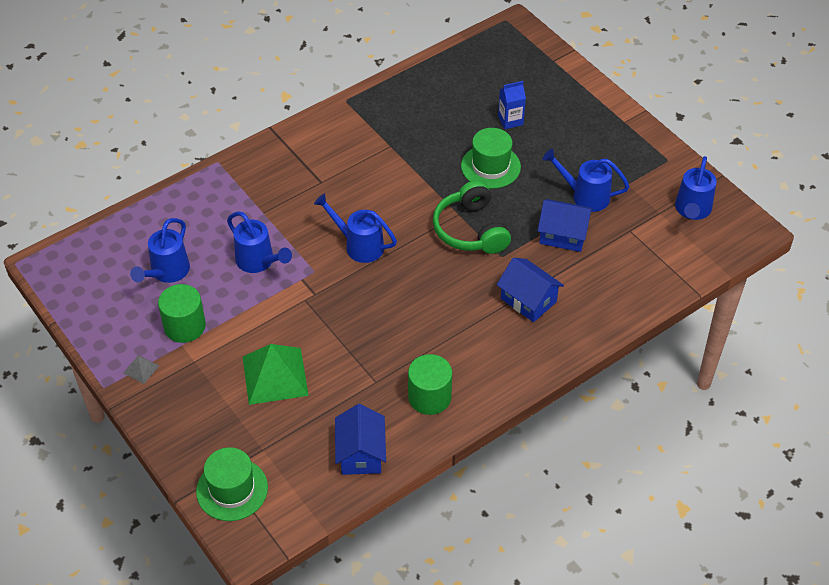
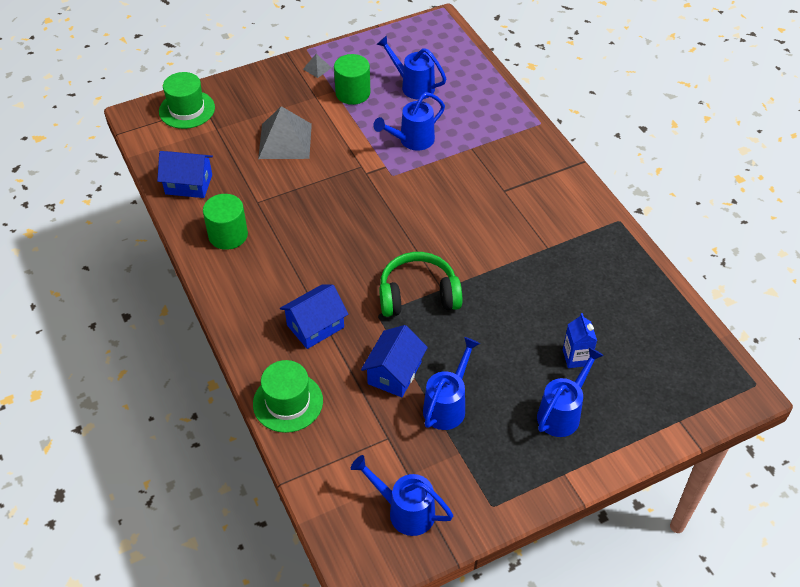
camera: 100 degrees right, 0 degrees up
green pyramid [243,344,309,405] -> grey pyramid [258,106,312,159]
blue watering can [314,193,397,263] -> blue watering can moved to [537,347,604,437]
green hat [461,128,521,189] -> green hat moved to [253,360,323,433]

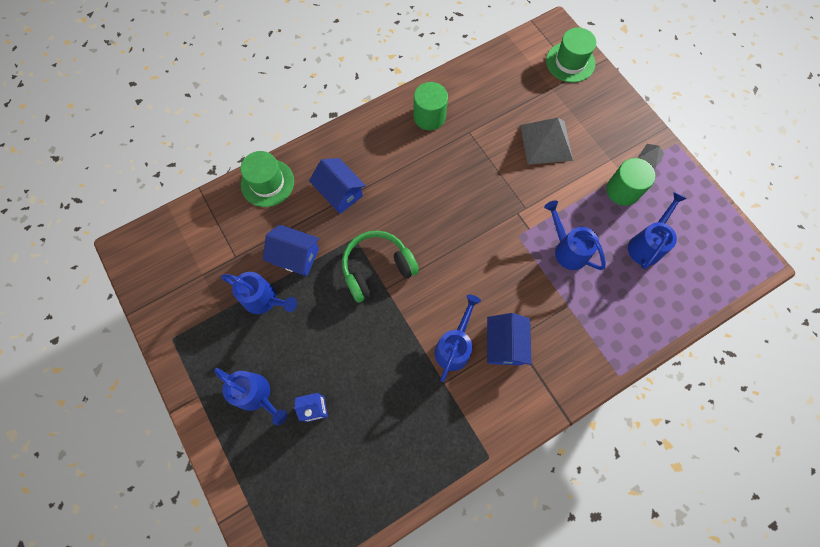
camera: 85 degrees right, 20 degrees up
blue house [157,151,213,198] -> blue house moved to [487,313,532,365]
blue watering can [351,455,453,536] -> blue watering can moved to [435,295,481,382]
green headphones [379,252,462,317] -> green headphones turned 105 degrees counterclockwise [342,230,419,303]

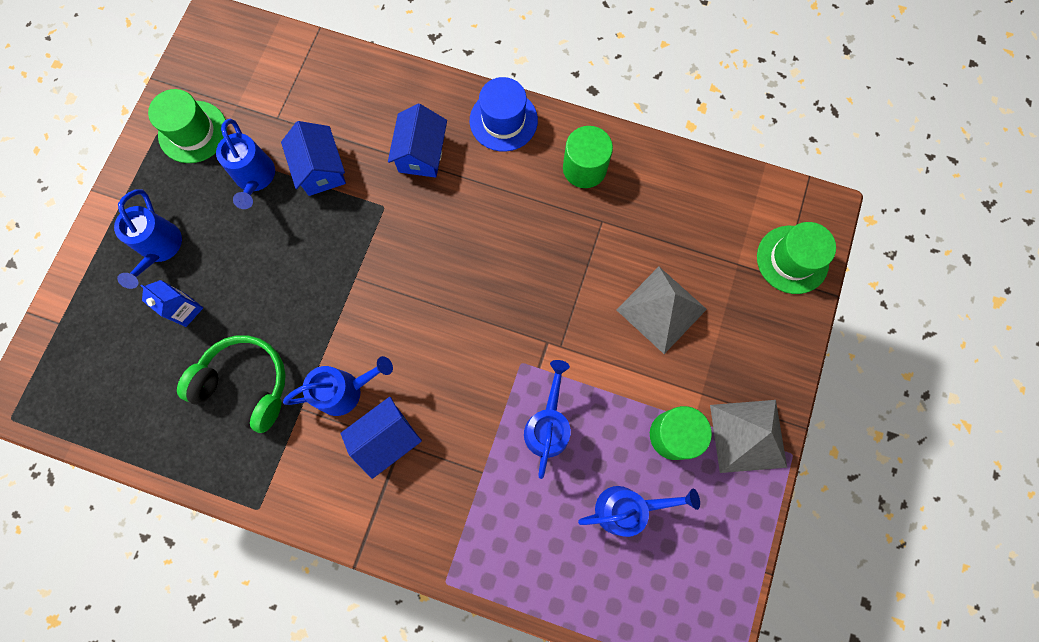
camera: 50 degrees right, 5 degrees up
green hat [240,151,294,207] -> green hat moved to [148,89,226,163]
green headphones [342,230,419,303] -> green headphones moved to [177,335,286,433]
grey pyramid [638,144,665,168] -> grey pyramid [710,400,787,473], size x2.28
none -> blue hat [470,77,538,152]

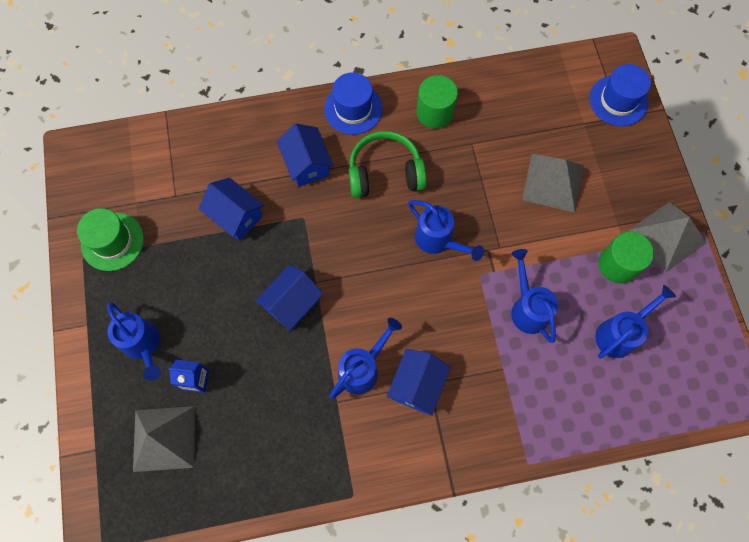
camera: 30 degrees left, 5 degrees down
green headphones [177,335,286,433] -> green headphones moved to [349,131,426,198]
blue watering can [216,119,275,209] -> blue watering can moved to [408,200,484,261]
green hat [757,222,836,294] -> blue hat [590,64,651,126]
none -> grey pyramid [133,406,195,472]
none -> blue house [255,265,323,331]

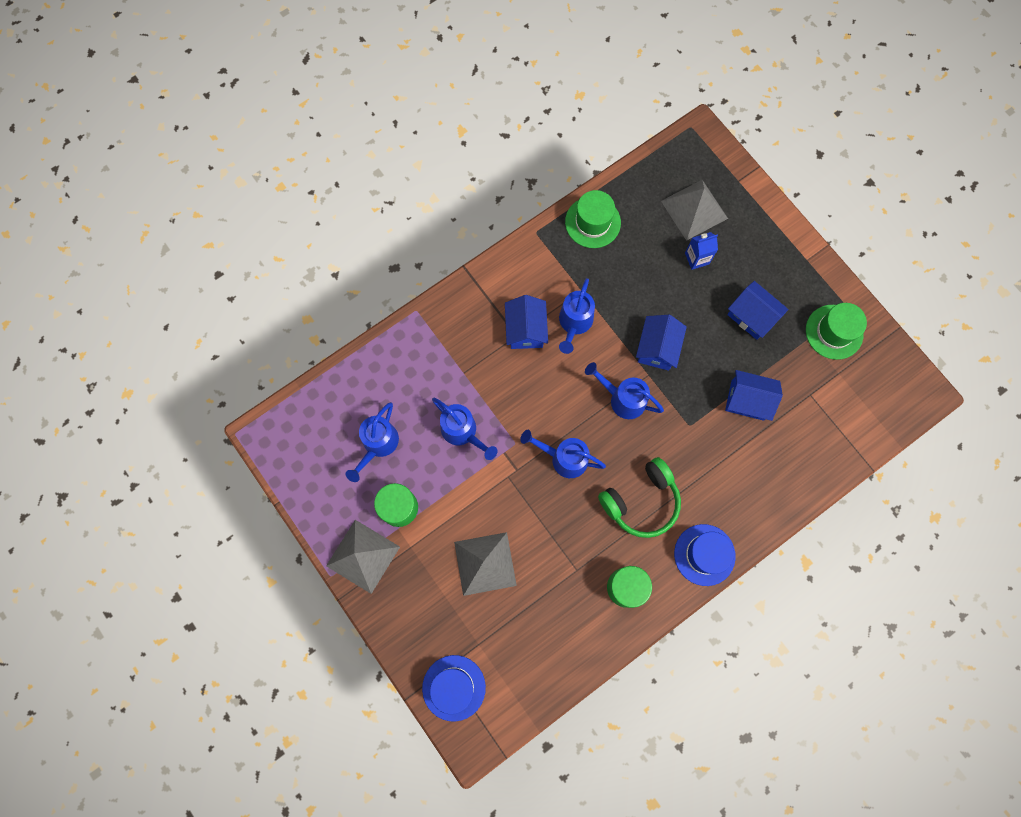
camera: 155 degrees right, 5 degrees up
blue watering can [107,302,161,381] -> blue watering can moved to [585,362,664,419]
blue house [277,124,333,187] -> blue house moved to [727,281,788,340]
none -> green hat [565,190,621,248]

